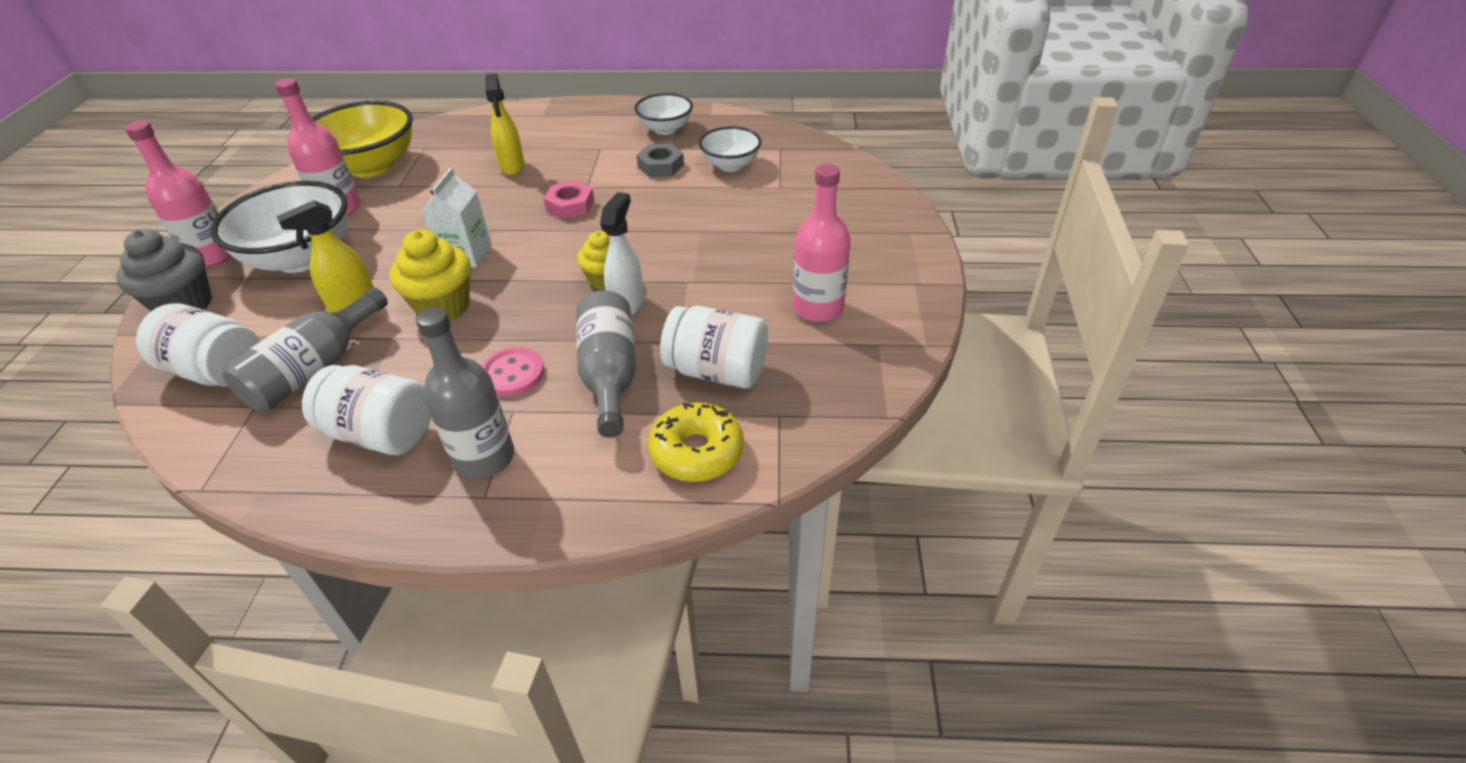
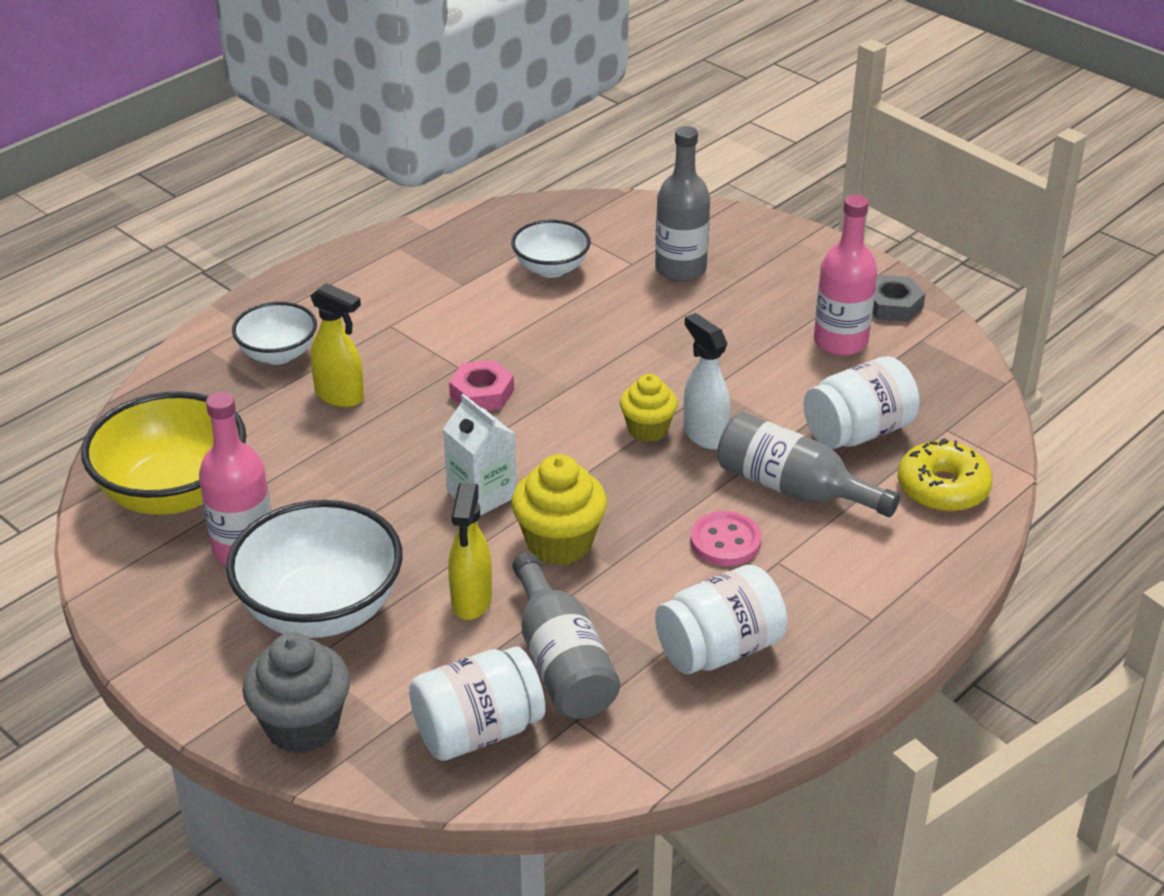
camera: 50 degrees left, 5 degrees down
pink bottle [125,121,231,267] -> none
grey bottle [416,307,514,479] -> grey bottle moved to [655,126,710,282]
white bowl [634,93,693,135] -> white bowl moved to [232,302,317,365]
grey nut [636,144,684,177] -> grey nut moved to [873,275,925,322]

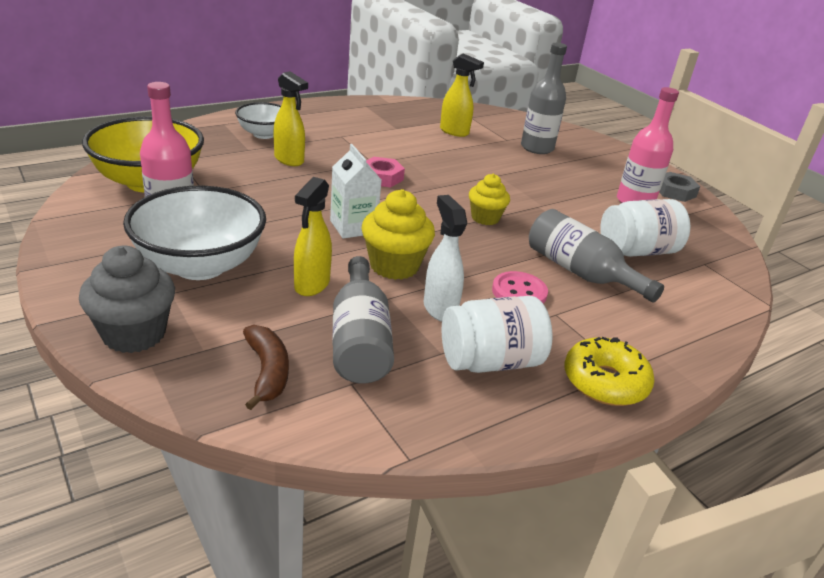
camera: 10 degrees right, 5 degrees down
white jar [409,646,545,761] -> brown banana [243,325,289,410]
white bowl [511,220,591,278] -> yellow spray bottle [440,54,484,137]
white spray bottle [683,313,730,450] -> white spray bottle moved to [424,195,467,322]
yellow donut [898,438,993,512] -> yellow donut moved to [565,337,655,406]

